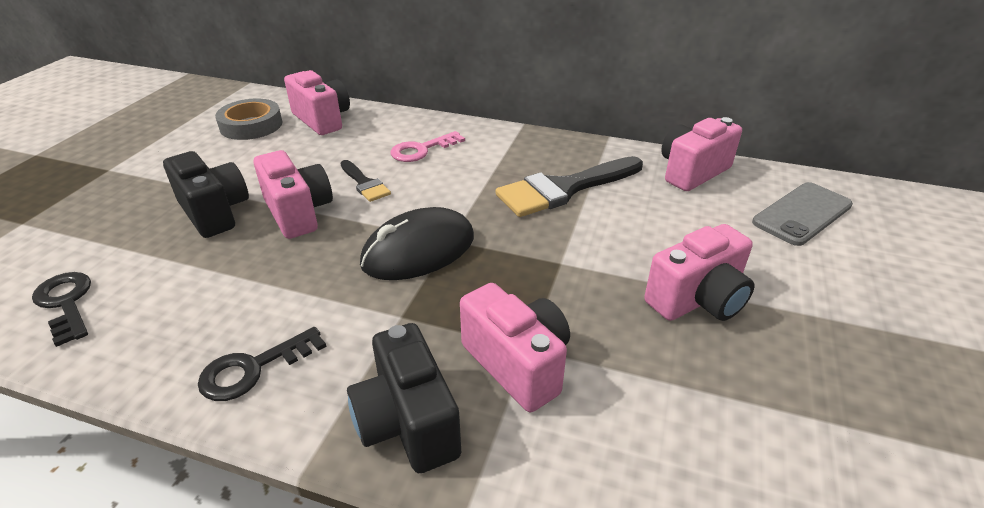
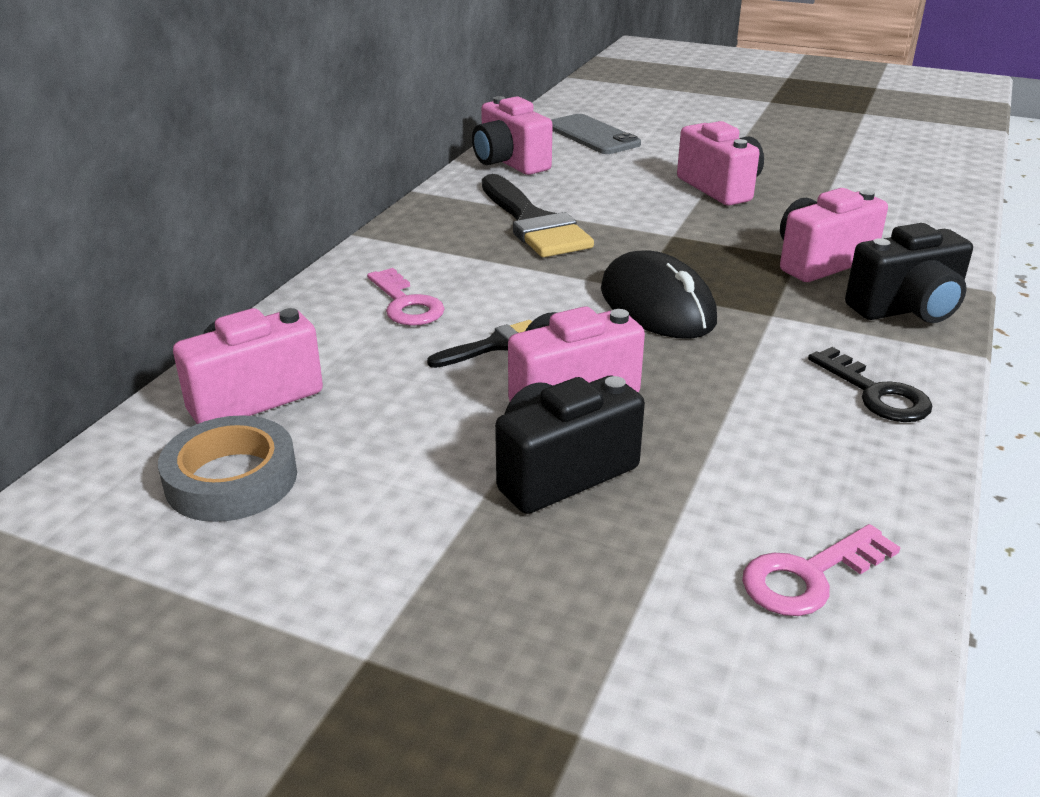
camera: 85 degrees left, 5 degrees down
black key [32,272,91,347] -> pink key [742,524,901,616]

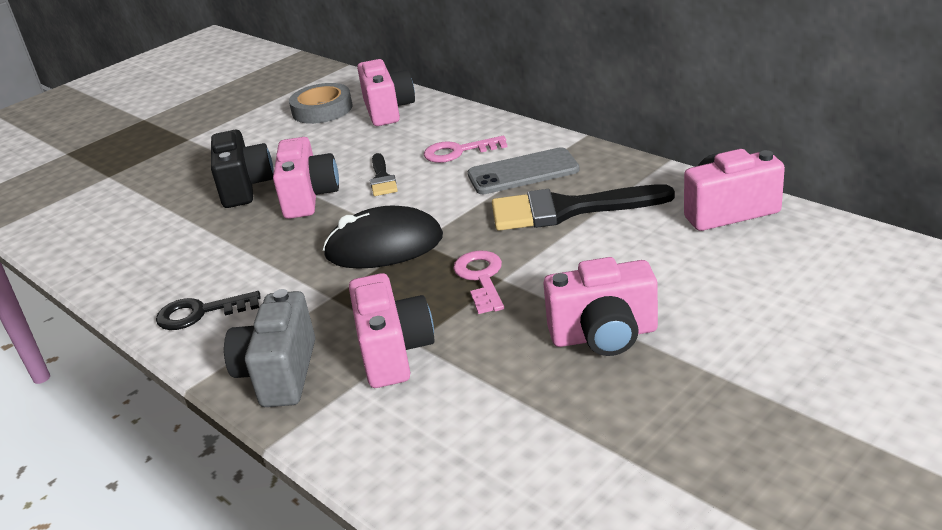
camera: 115 degrees right, 0 degrees up
grey phone [551,114,641,154] -> grey phone moved to [468,147,580,194]
pink key [742,524,901,616] -> pink key moved to [453,250,504,314]
black camera [845,223,973,323] -> grey camera [224,289,315,407]

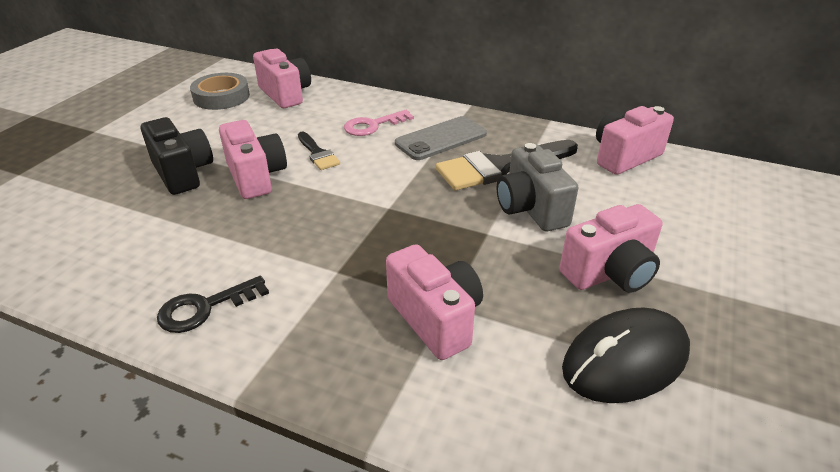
camera: 25 degrees left, 5 degrees up
grey camera [224,289,315,407] -> grey camera moved to [497,143,578,231]
black mouse [323,206,443,269] -> black mouse moved to [562,308,690,403]
pink key [453,250,504,314] -> none

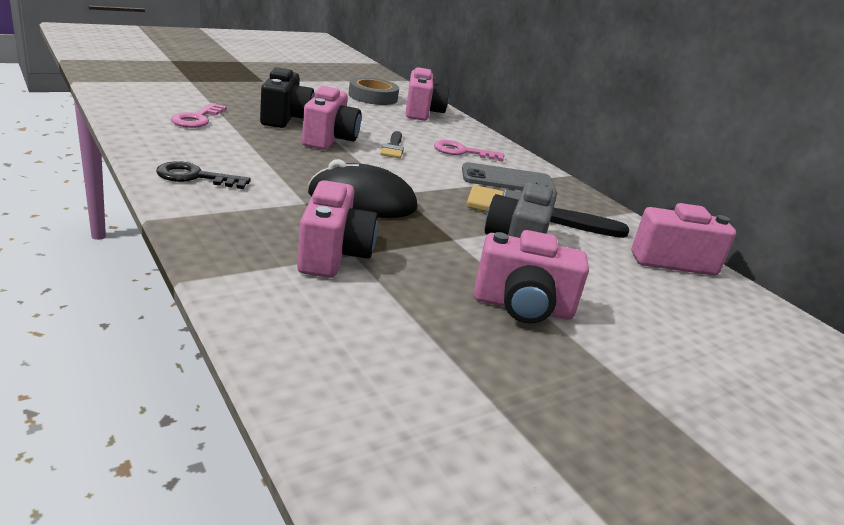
camera: 30 degrees right, 10 degrees down
black mouse [562,308,690,403] -> black mouse moved to [308,159,417,218]
none -> pink key [171,103,227,128]

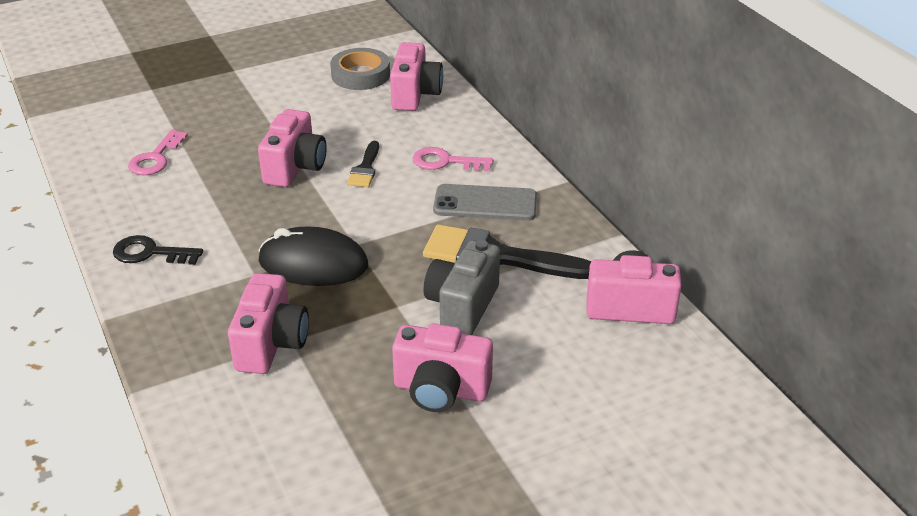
camera: 10 degrees right, 10 degrees up
black camera [260,67,314,128] -> none

